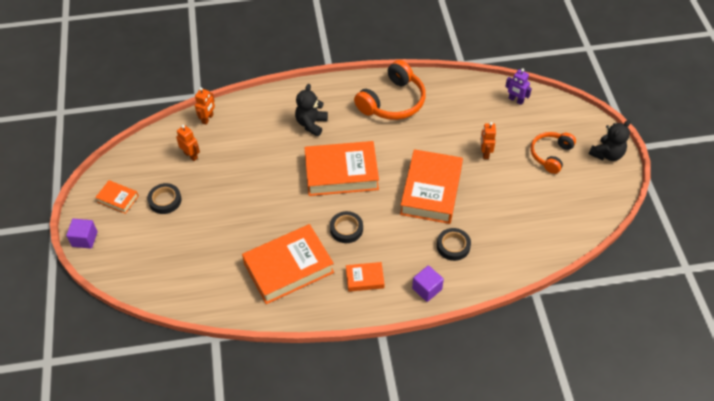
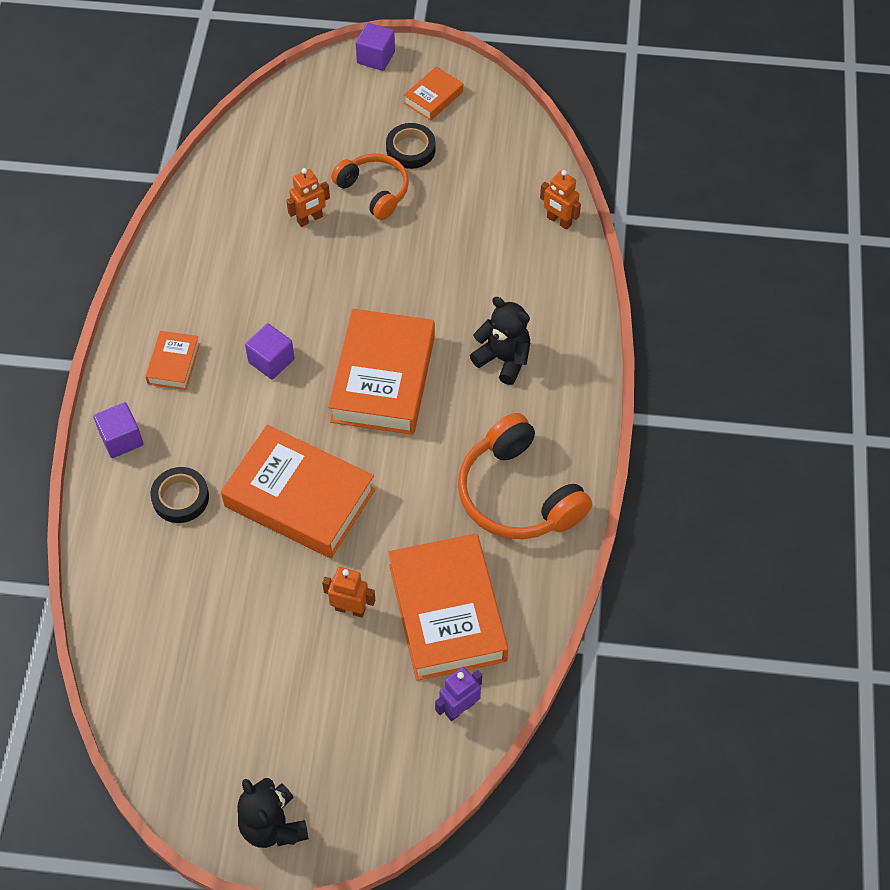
camera: 105 degrees right, 5 degrees up
orange robot [176,125,200,161] -> orange robot moved to [286,168,330,227]
orange book [242,224,334,304] -> orange book moved to [388,533,508,681]
black tape [330,211,363,243] -> purple cube [245,323,295,380]
orange headphones [531,132,576,174] -> orange headphones moved to [331,153,409,220]

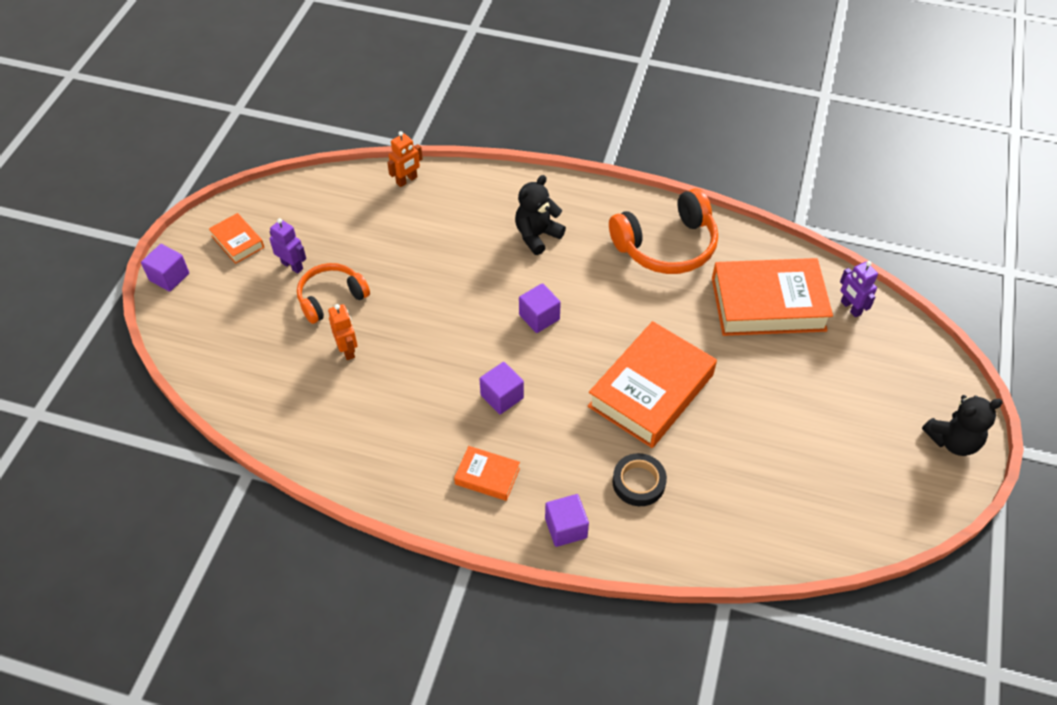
camera: 80 degrees left, 5 degrees down
orange robot [322,567,375,618] -> none
orange book [328,309,435,435] -> purple cube [519,283,561,333]
black tape [386,123,436,169] -> purple robot [269,218,306,273]

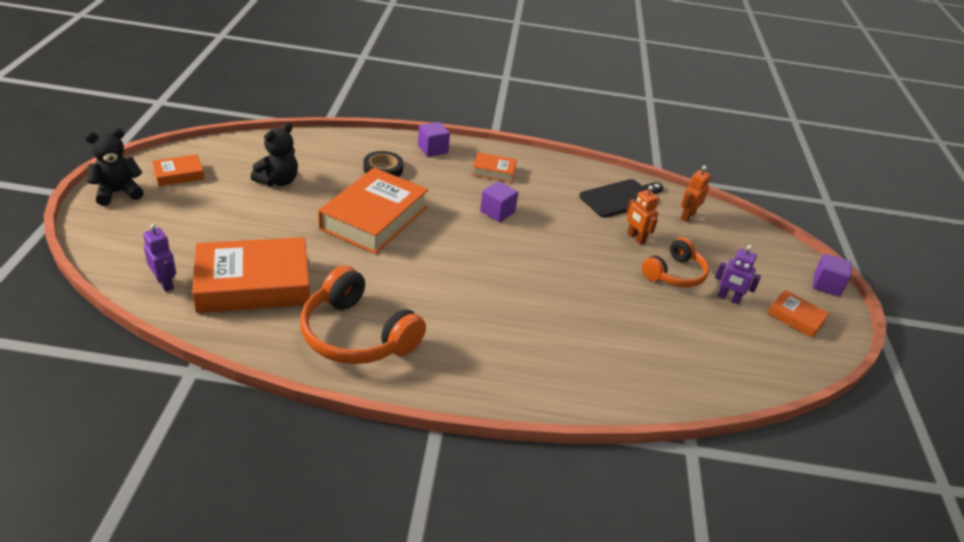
camera: 165 degrees right, 15 degrees down
orange robot [387,131,423,187] -> orange robot moved to [681,166,711,222]
black teddy bear [515,175,566,255] -> black teddy bear moved to [251,123,298,186]
purple cube [519,283,561,333] -> none
orange headphones [609,188,718,274] -> orange headphones turned 105 degrees counterclockwise [300,266,426,364]
none -> orange book [152,155,204,186]
none -> black cutting board [579,179,664,218]

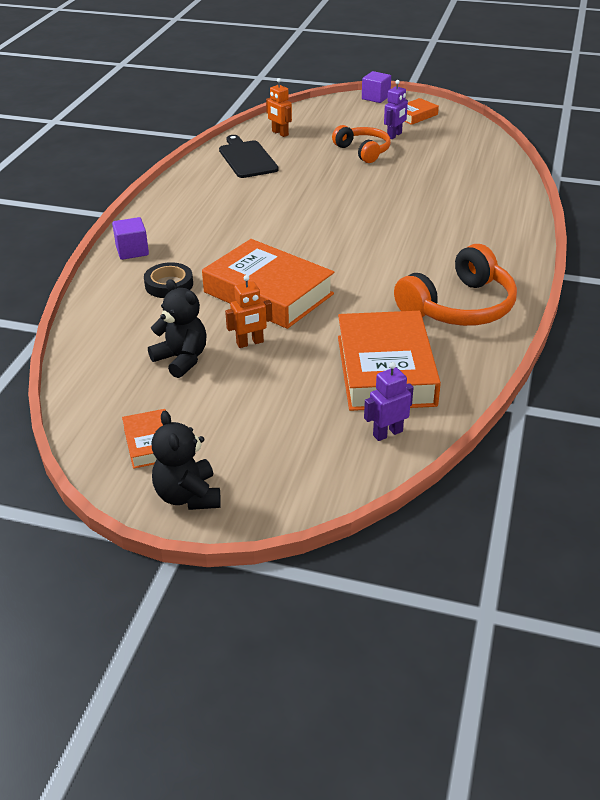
camera: 75 degrees left, 0 degrees up
orange book [472,153,517,183] -> none
purple cube [480,181,518,222] -> none
orange robot [626,185,659,245] -> orange robot moved to [225,275,272,348]

